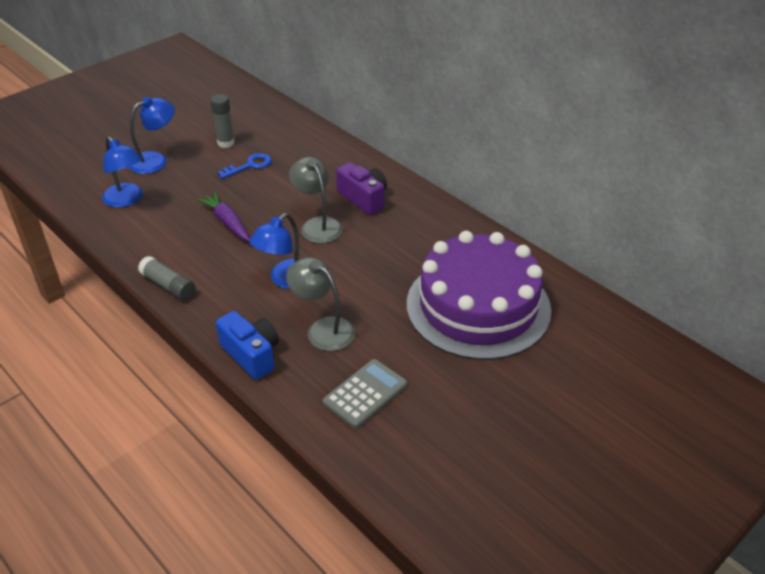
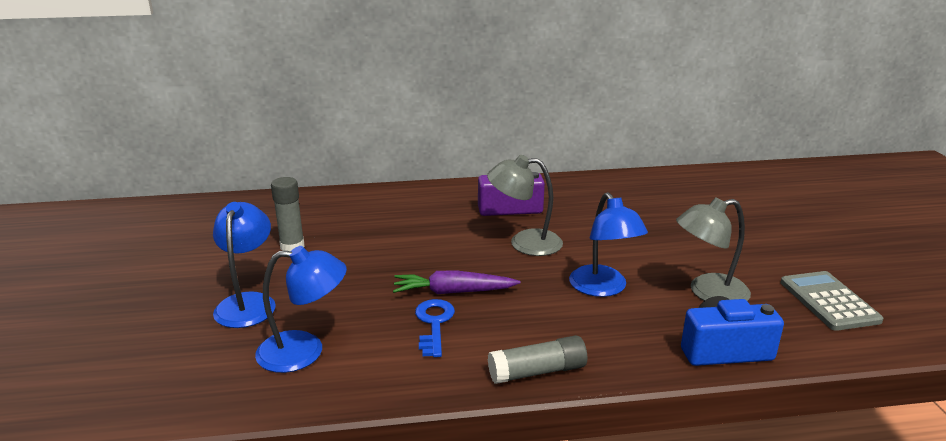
camera: 55 degrees left, 15 degrees down
blue key [218,153,272,179] -> blue key moved to [415,299,455,357]
purple cake [407,231,551,360] -> none

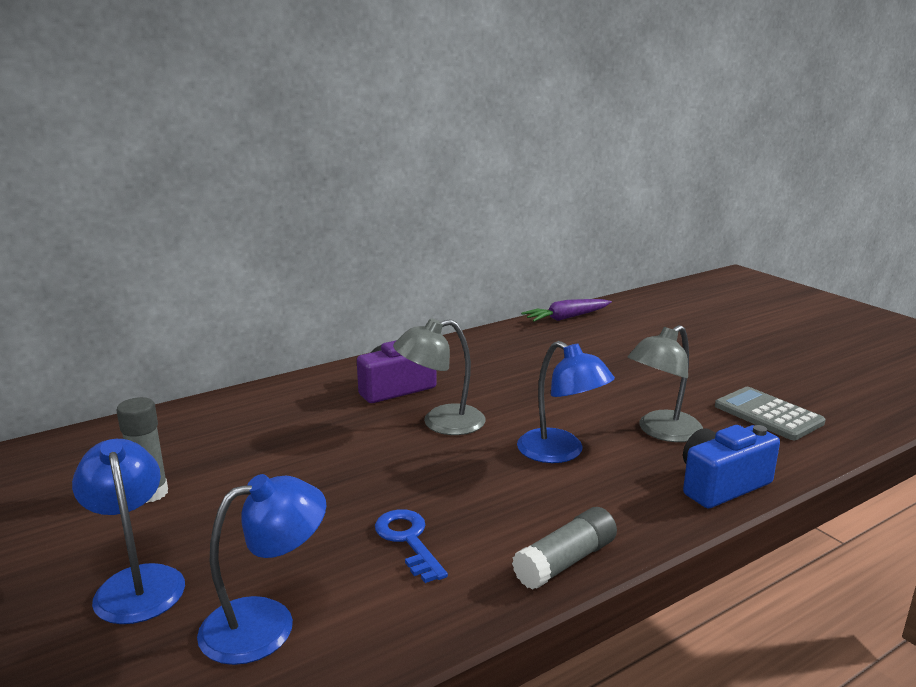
camera: 25 degrees left, 5 degrees down
purple carrot [393,270,521,294] -> purple carrot moved to [521,299,612,322]

